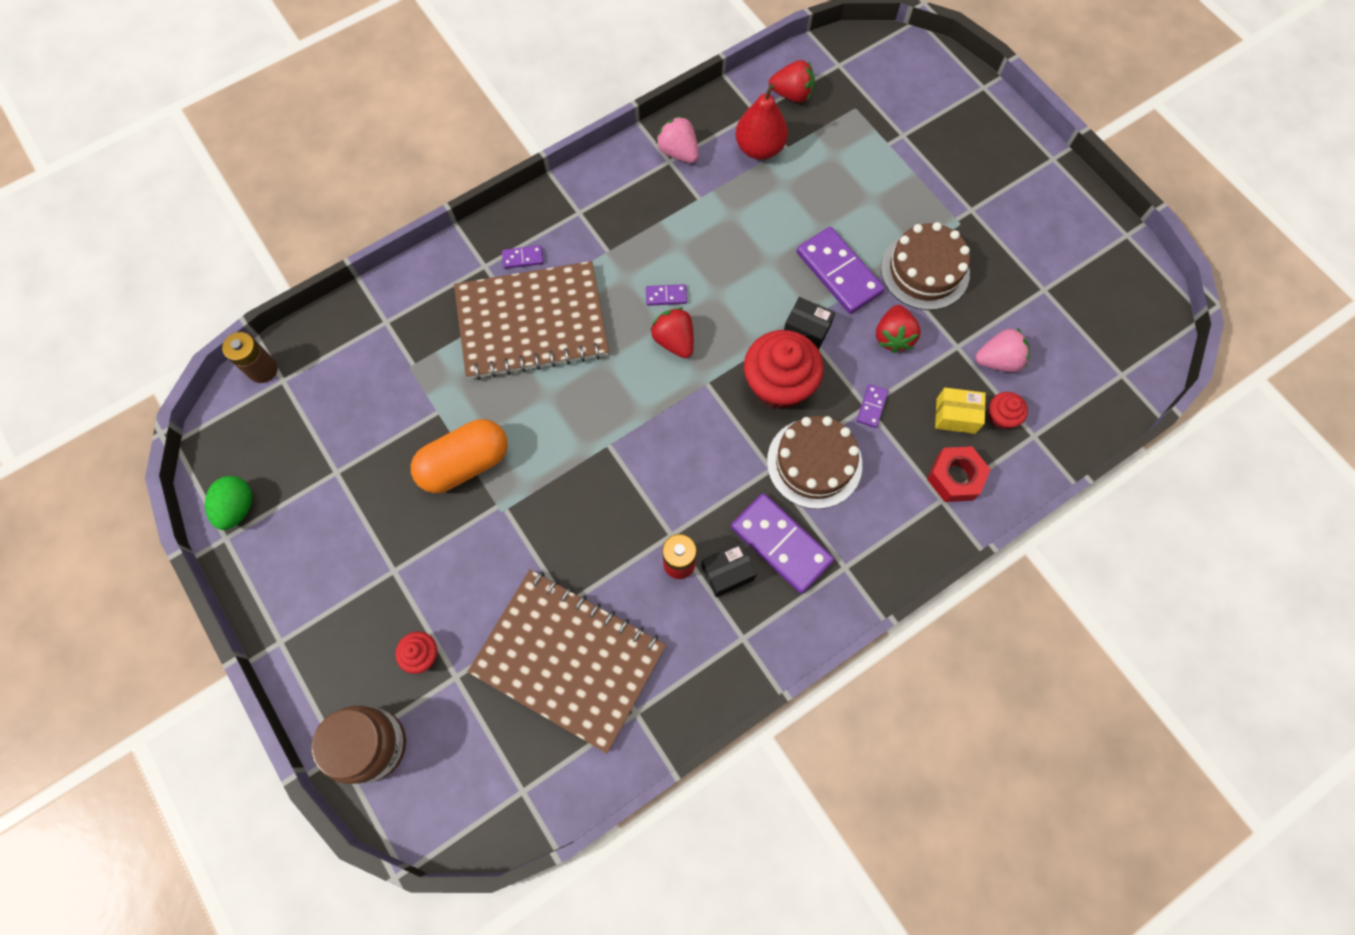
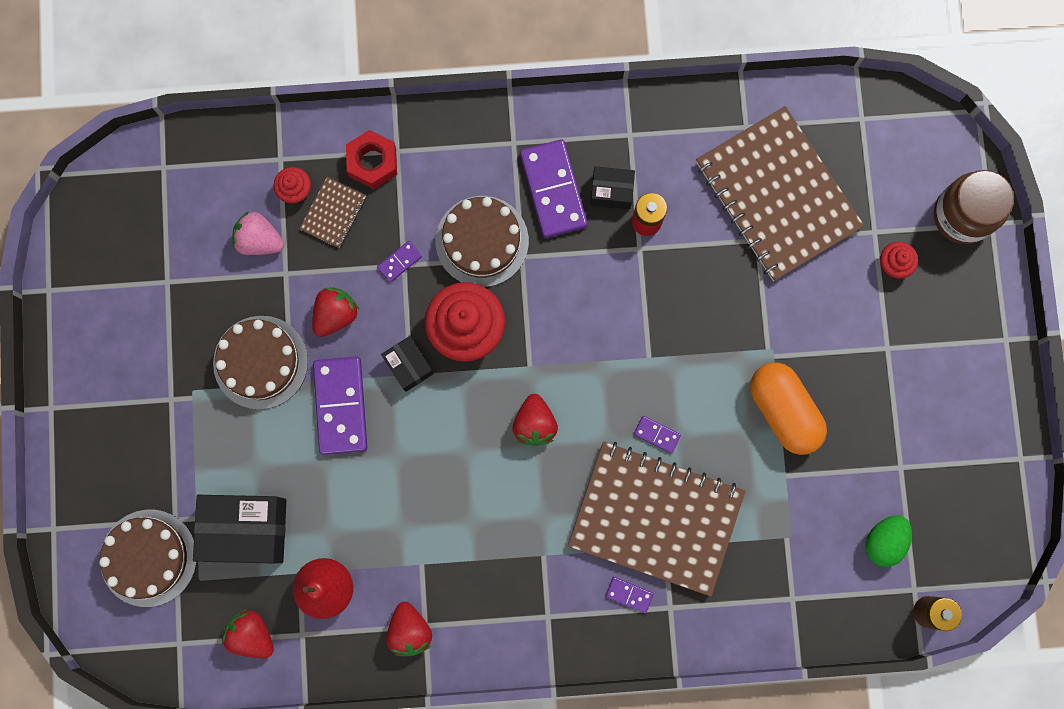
camera: 150 degrees left, 10 degrees up
green egg [205,476,252,530] -> green egg moved to [866,515,912,567]
orange capsule [411,419,508,493] -> orange capsule turned 60 degrees clockwise [750,362,827,455]
purple domino [646,284,687,306] -> purple domino moved to [634,416,681,454]
pink strawberry [656,116,699,163] -> red strawberry [386,602,432,656]
yellow box [935,388,986,434] -> brown notebook [299,177,366,248]
none -> brown cake [99,510,197,607]
none -> black box [193,495,286,563]

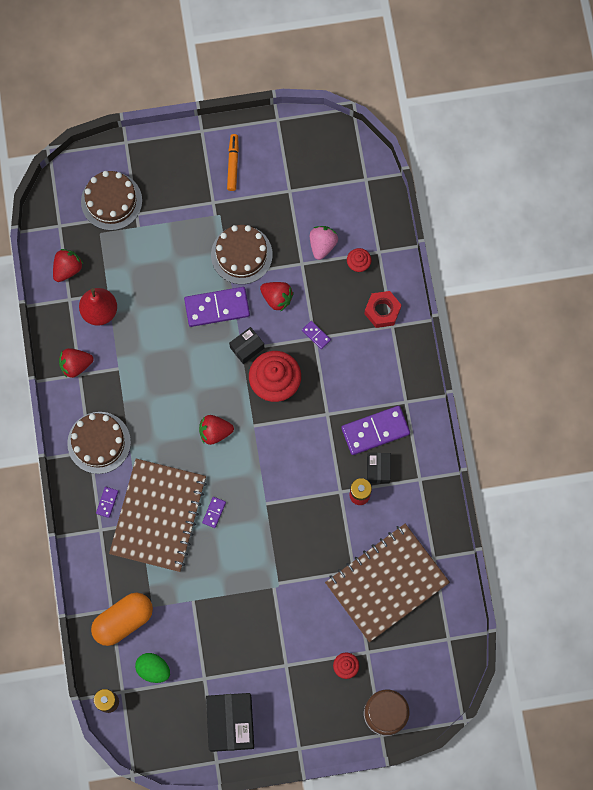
camera: 85 degrees right, 5 degrees down
black box [193,495,286,563] -> black box moved to [206,693,254,752]
brown notebook [299,177,366,248] -> none
brown cake [436,196,529,287] -> brown cake moved to [67,412,131,474]
orange capsule [750,362,827,455] -> orange capsule moved to [91,593,153,646]
none -> orange marker [227,134,239,191]

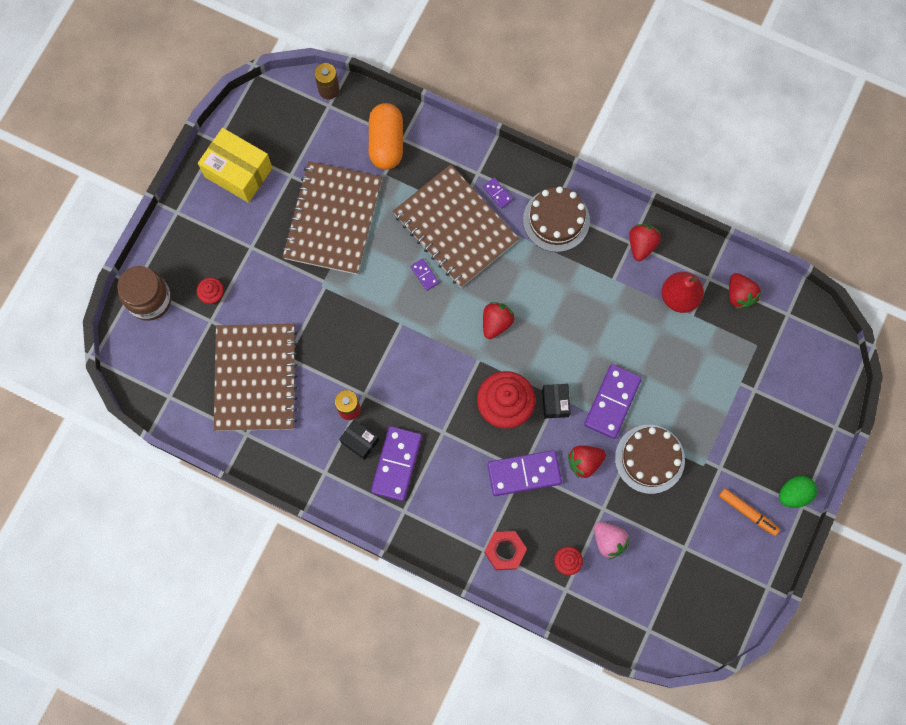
camera: 125 degrees right, 0 degrees up
brown cake [81,171,142,230] -> none
green egg [135,653,170,683] -> green egg moved to [779,476,817,508]
black box [206,693,254,752] -> yellow box [198,128,273,203]
purple domino [302,321,331,349] -> purple domino [487,450,562,496], size x2.20
none -> brown notebook [282,161,382,275]

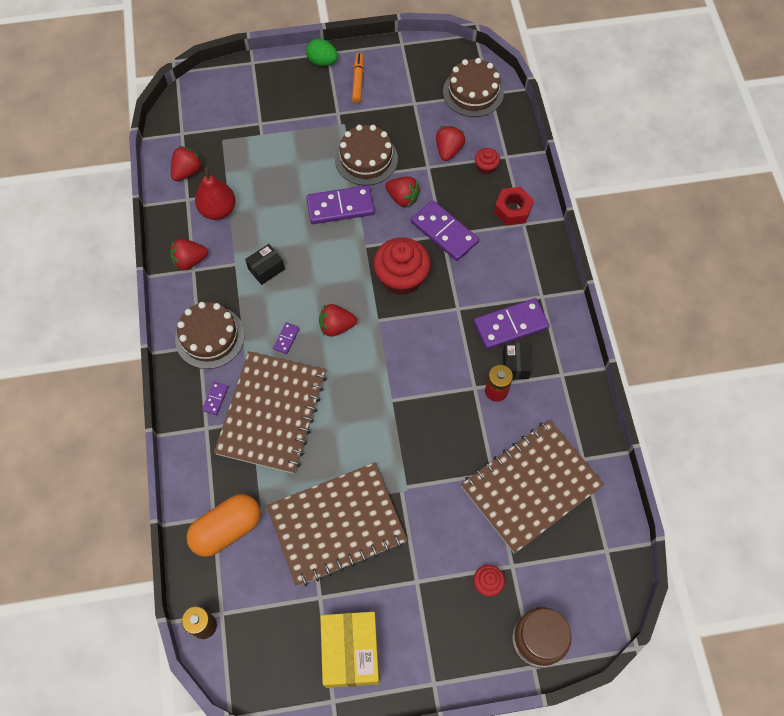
camera: 125 degrees left, 10 degrees down
purple domino [411,258,439,291] -> purple domino moved to [273,322,300,354]
black box [542,384,571,418] -> black box moved to [245,244,285,285]
pink strawberry [594,522,629,559] -> red strawberry [436,126,465,161]
none -> brown cake [443,58,504,117]

